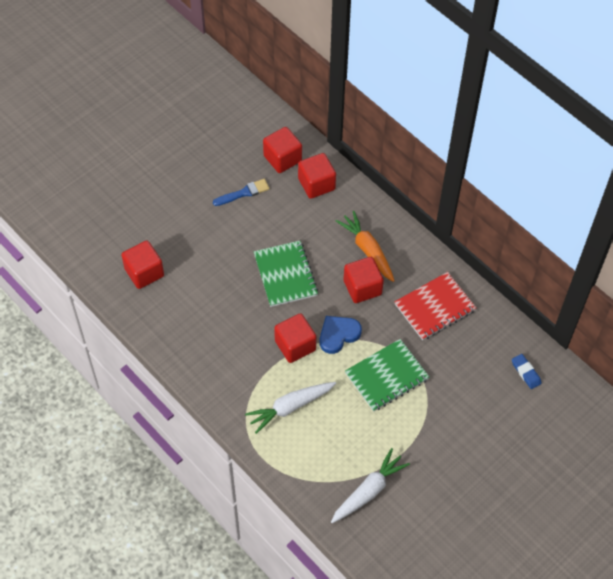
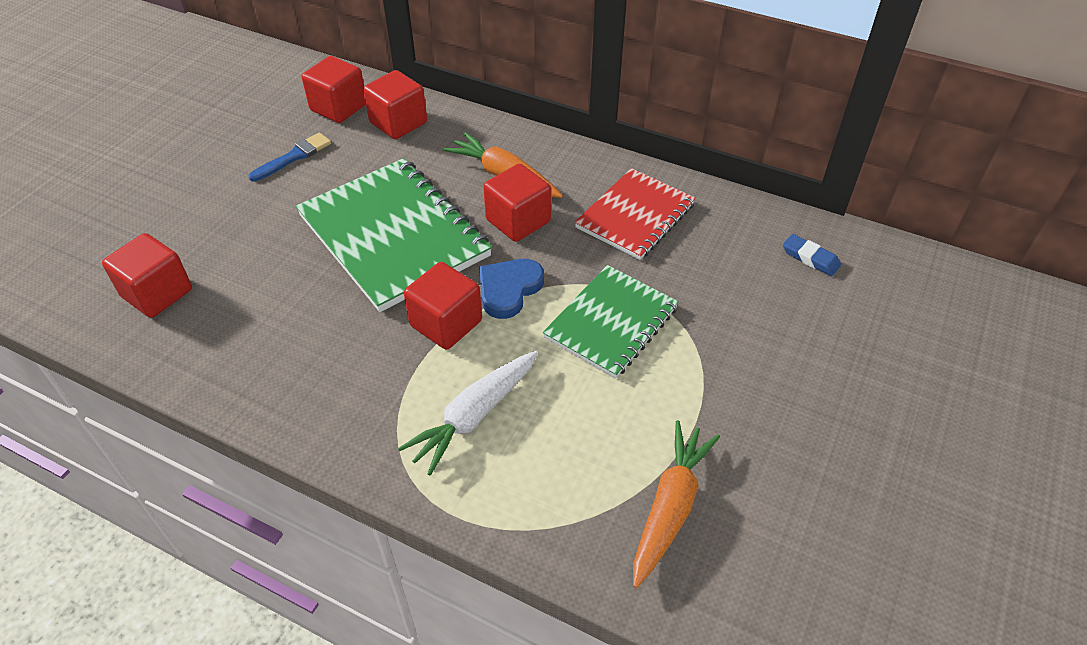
camera: 20 degrees left, 10 degrees down
green notebook [254,241,318,307] -> green notebook [296,158,492,312], size x1.60
white carrot [331,448,410,523] -> orange carrot [633,420,720,588]

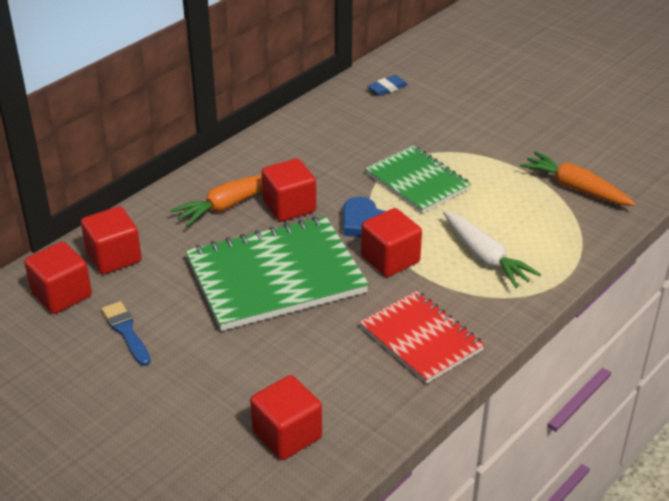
camera: 75 degrees left, 10 degrees down
red notebook [575,168,696,260] -> red notebook moved to [360,291,485,384]

